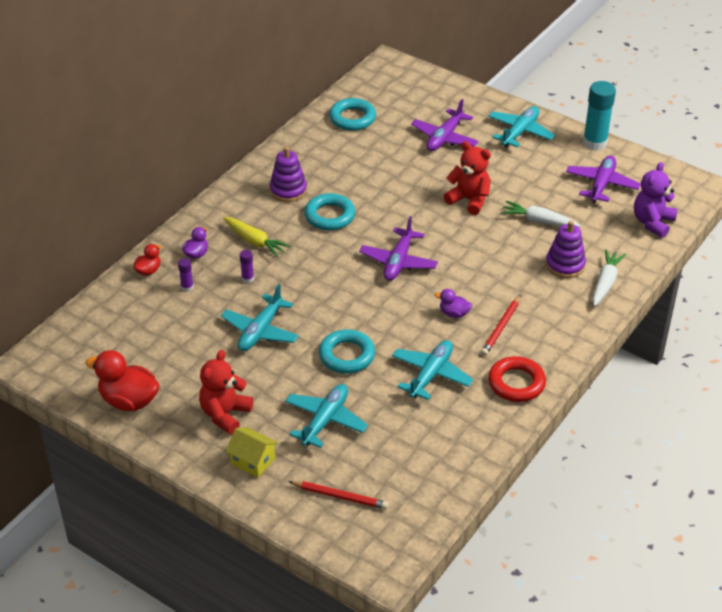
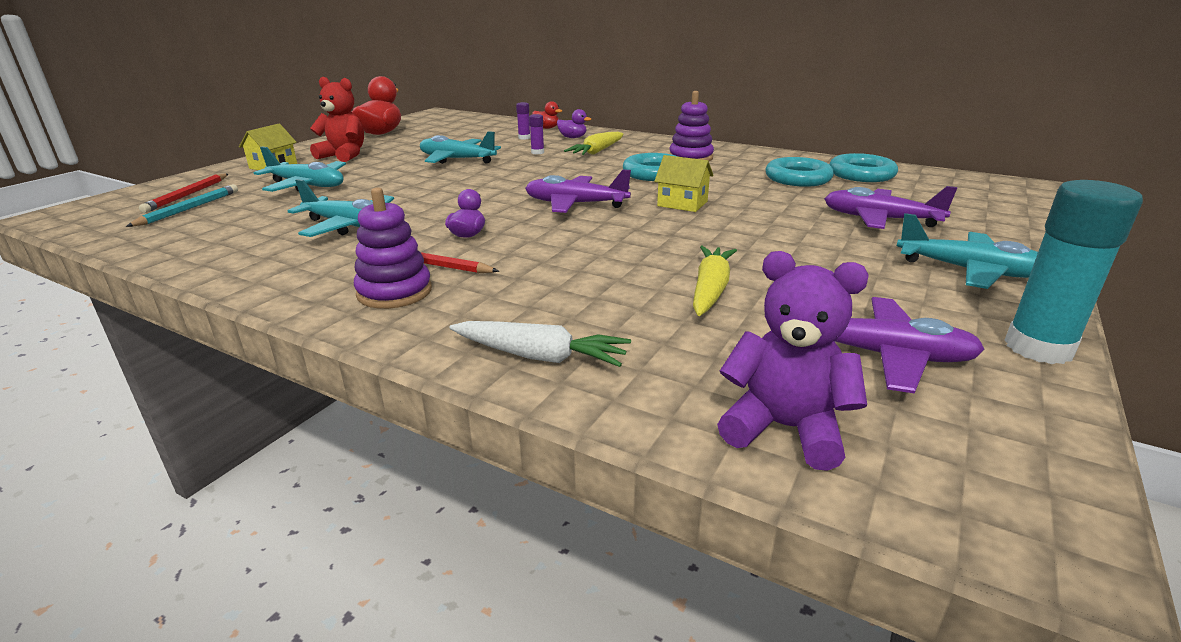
camera: 85 degrees right, 15 degrees down
turquoise ring [319,330,375,374] -> turquoise ring moved to [765,157,834,187]
red teddy bear [444,141,491,215] -> none
red ring [488,356,546,402] -> none
white carrot [501,201,581,227] -> yellow carrot [693,246,737,316]
purple stacking toy [546,221,586,278] -> purple stacking toy moved to [354,188,432,309]
none -> turquoise pencil [126,184,238,227]
none -> yellow house [654,155,713,212]

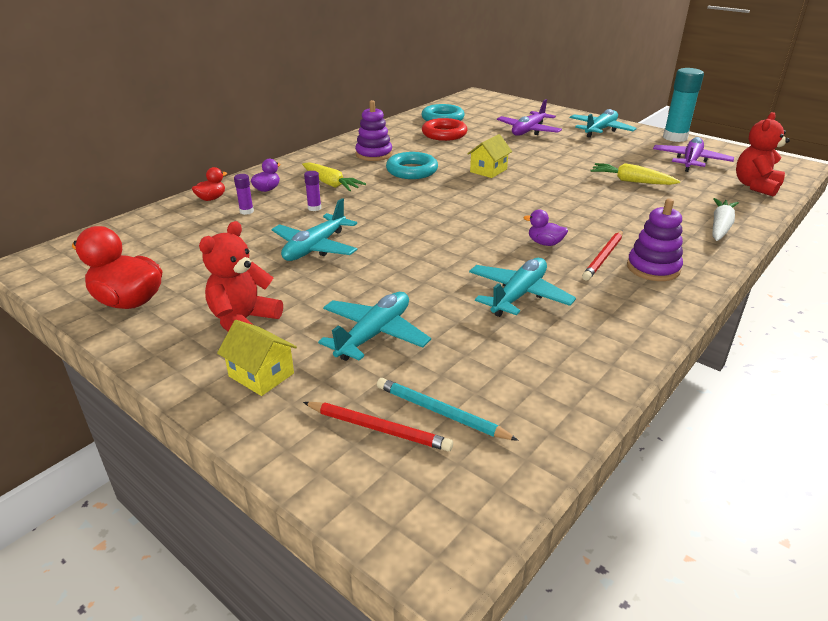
camera: 80 degrees left, 5 degrees up
purple plane [525,169,631,213] -> none
purple teddy bear [717,251,869,471] -> red teddy bear [736,112,790,196]
turquoise ring [765,157,834,187] -> red ring [422,118,467,141]

